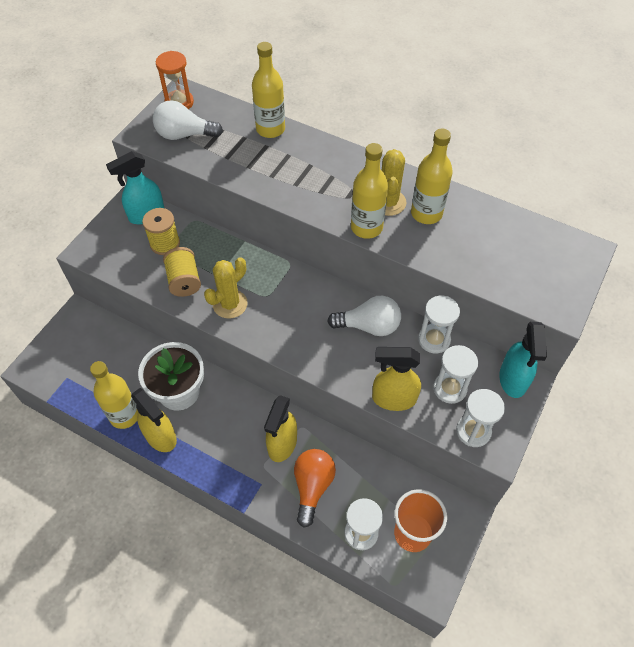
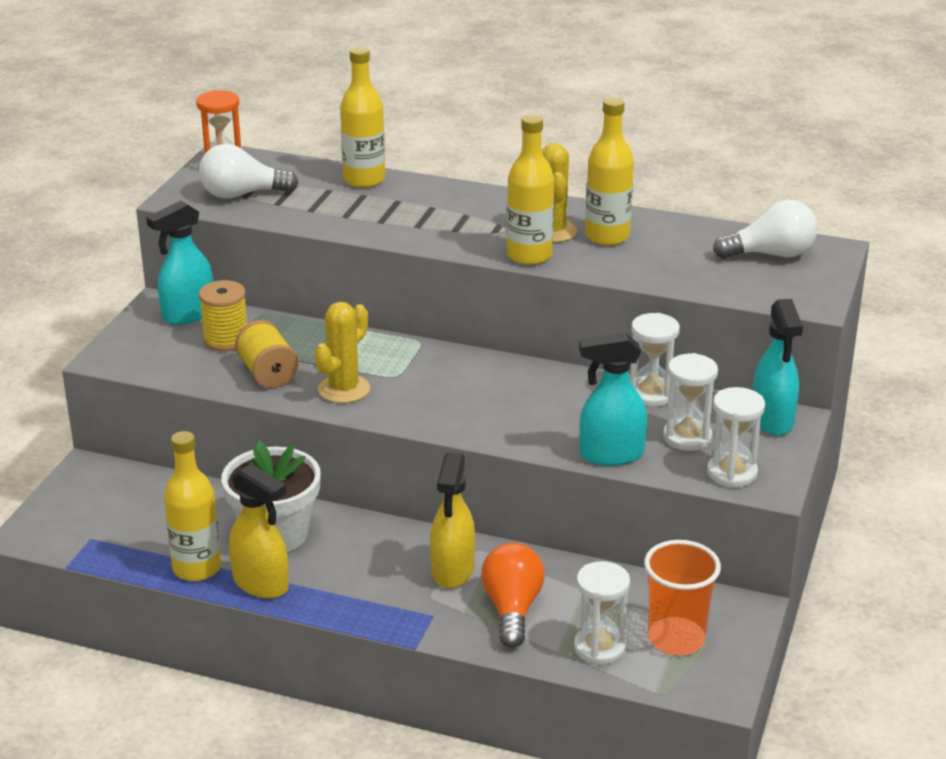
camera: 10 degrees left, 25 degrees down
white light bulb [327,296,401,336] -> white light bulb moved to [713,199,818,259]
yellow spray bottle [372,347,421,411] -> turquoise spray bottle [579,333,647,466]

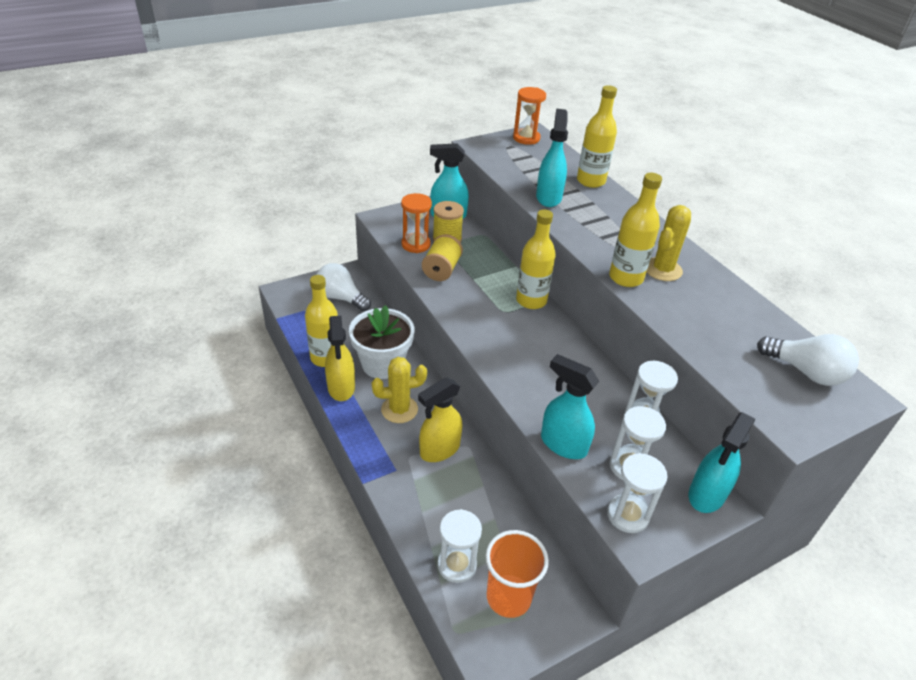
camera: 40 degrees right, 10 degrees up
white light bulb [199,144,298,199] -> white light bulb moved to [317,263,371,311]
yellow cactus [314,302,370,403] -> yellow cactus moved to [372,357,427,423]
orange light bulb [481,543,545,648] -> none
yellow bottle [585,97,634,246] -> yellow bottle moved to [516,209,556,309]
none -> orange hourglass [401,193,432,253]
none -> turquoise spray bottle [536,109,568,207]

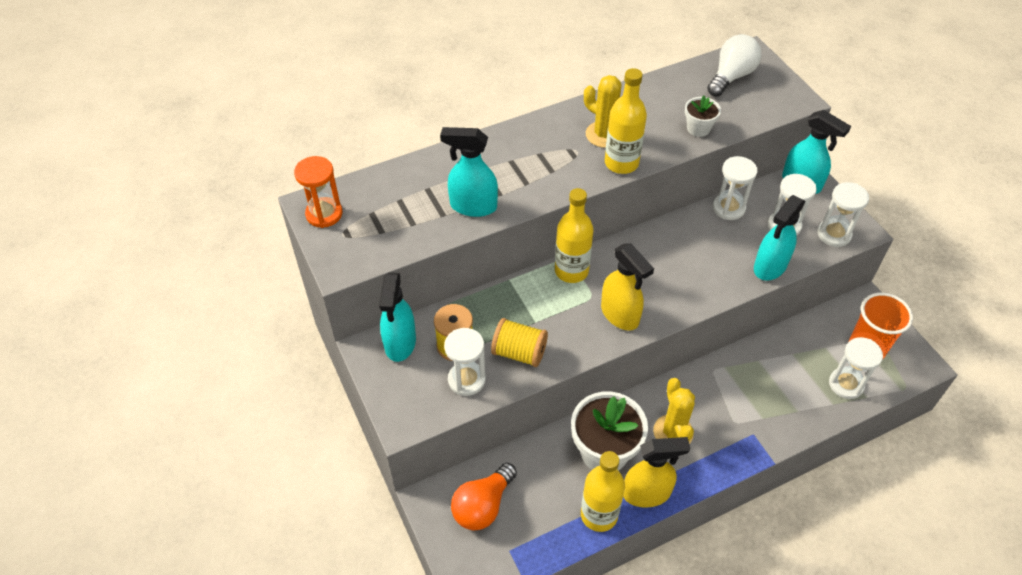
camera: 85 degrees left, 10 degrees up
white light bulb [317,263,371,311] -> orange light bulb [451,463,517,530]
orange hourglass [401,193,432,253] -> white hourglass [444,328,486,396]
yellow spray bottle [418,377,462,462] -> yellow spray bottle moved to [601,243,654,331]
yellow bottle [577,85,617,188] -> none
none -> white flower pot [685,96,721,137]

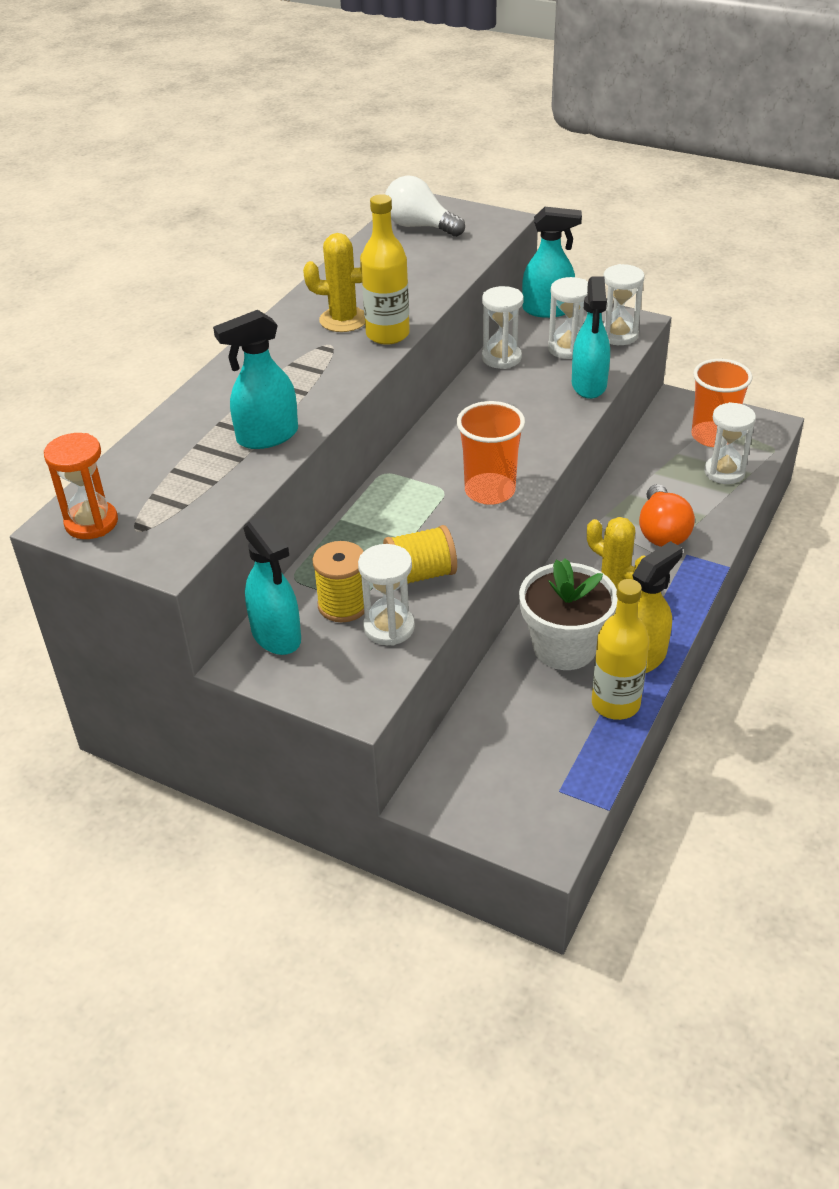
camera: 35 degrees left, 10 degrees down
orange light bulb [451,463,517,530] -> orange light bulb moved to [639,484,695,547]
yellow bottle [555,188,593,283] -> none
yellow spray bottle [601,243,654,331] -> orange cup [457,401,525,505]
white flower pot [685,96,721,137] -> none
white light bulb [707,34,762,96] -> white light bulb turned 60 degrees counterclockwise [385,176,465,237]

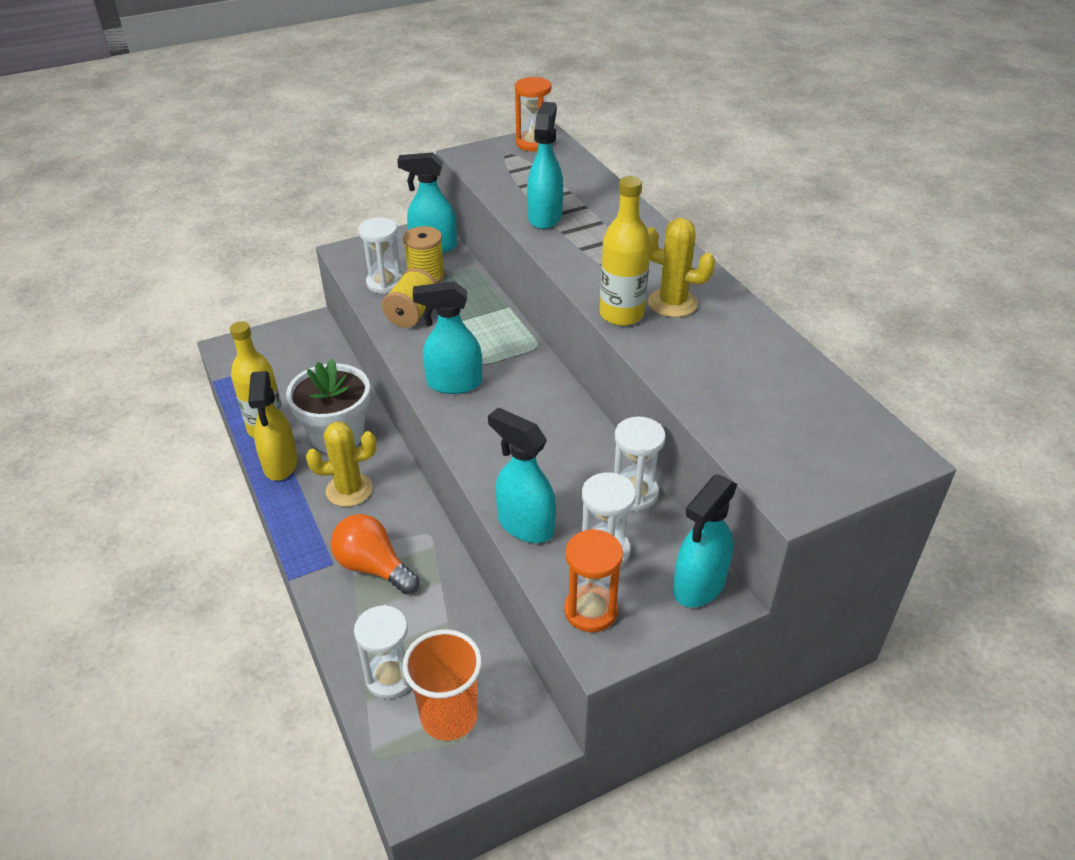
camera: 125 degrees right, 0 degrees up
yellow cactus [303,233,365,332] -> yellow cactus turned 75 degrees clockwise [647,218,715,317]
white light bulb [385,176,465,237] -> none
orange cup [457,401,525,505] -> turquoise spray bottle [413,281,482,394]
white hourglass [603,264,645,345] -> orange hourglass [564,529,623,632]

